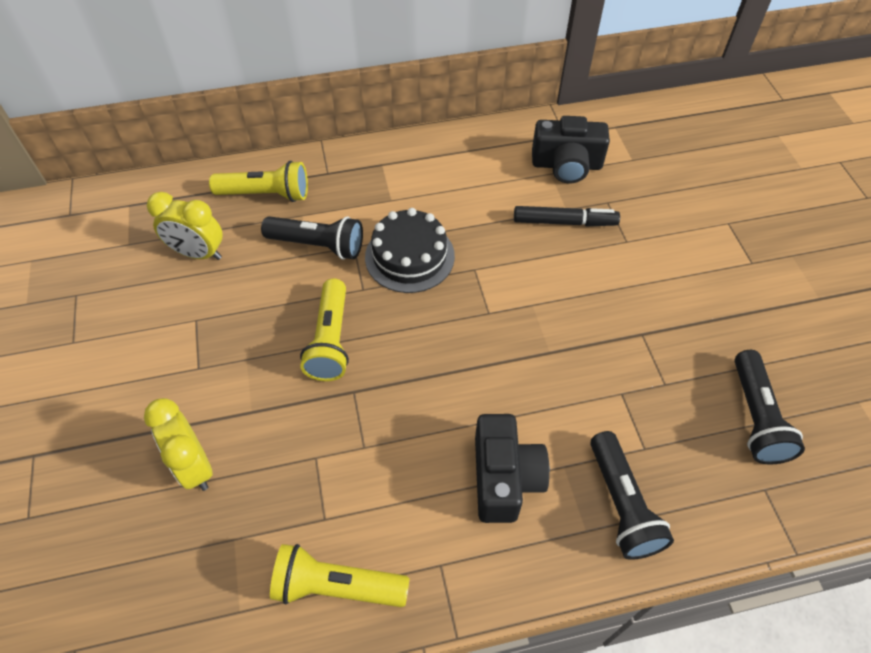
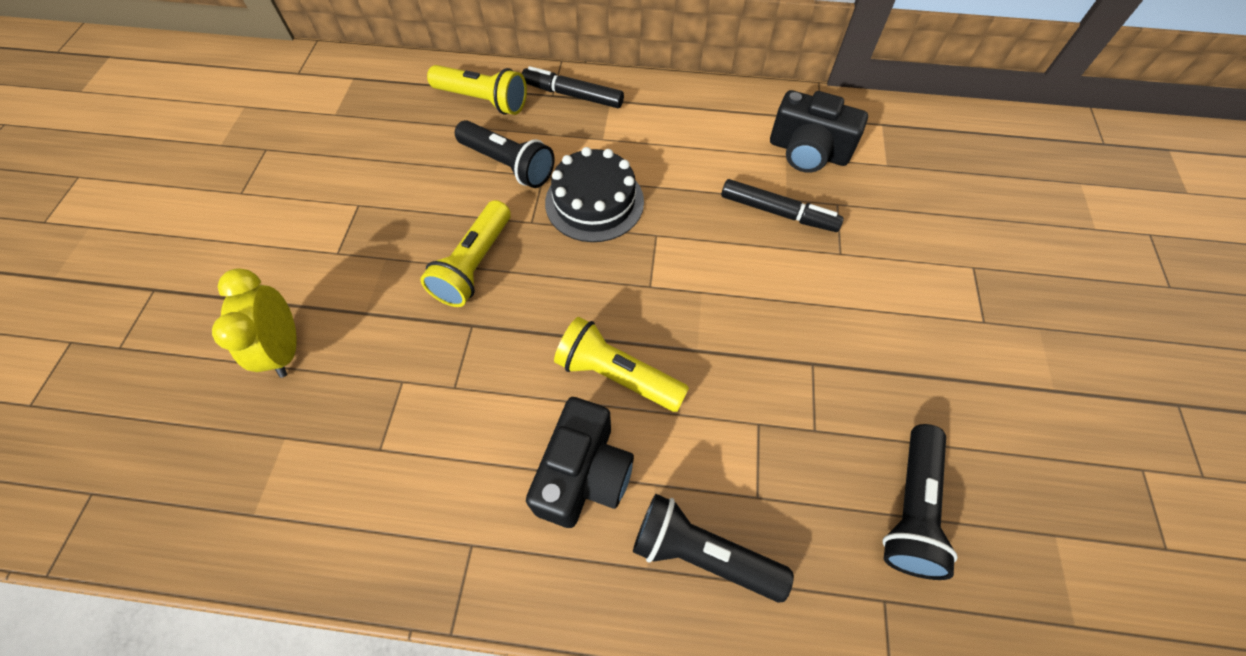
camera: 20 degrees right, 5 degrees up
yellow clock [147,192,223,260] -> none
yellow flashlight [270,544,409,607] -> yellow flashlight moved to [554,317,689,412]
black flashlight [590,431,674,560] -> black flashlight turned 105 degrees clockwise [633,494,794,602]
none -> black marker [522,66,624,108]

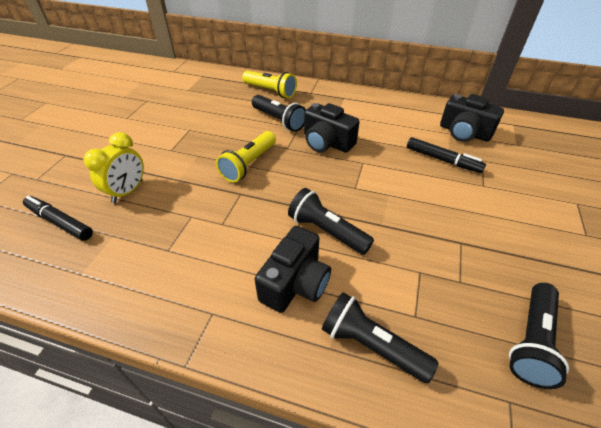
camera: 10 degrees right, 15 degrees down
yellow clock [212,268,297,378] -> yellow clock turned 150 degrees counterclockwise [84,132,144,203]
black marker [522,66,624,108] -> black marker moved to [23,196,93,241]
black cake [545,147,644,242] -> black camera [304,103,360,153]
yellow flashlight [554,317,689,412] -> black flashlight [288,188,374,255]

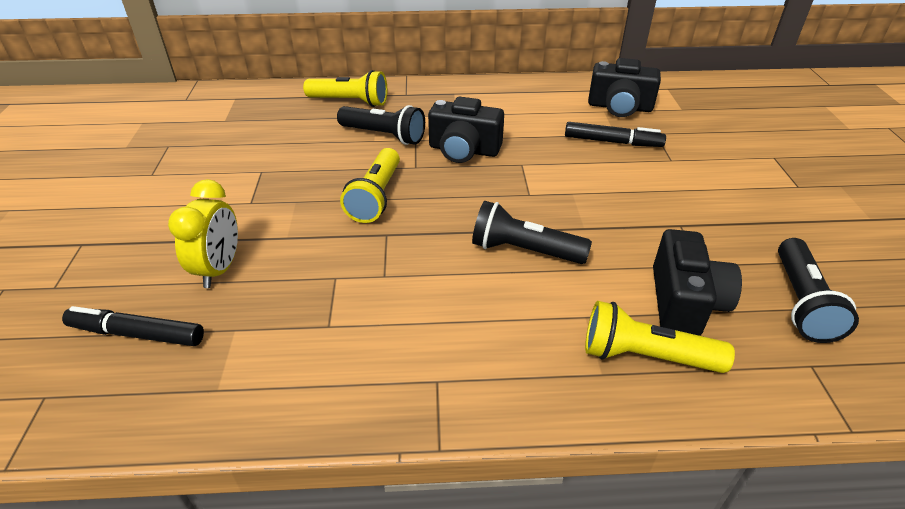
camera: 20 degrees left, 5 degrees down
black camera [255,226,331,313] -> black camera moved to [653,229,742,336]
black flashlight [322,292,439,383] -> yellow flashlight [585,301,735,373]

